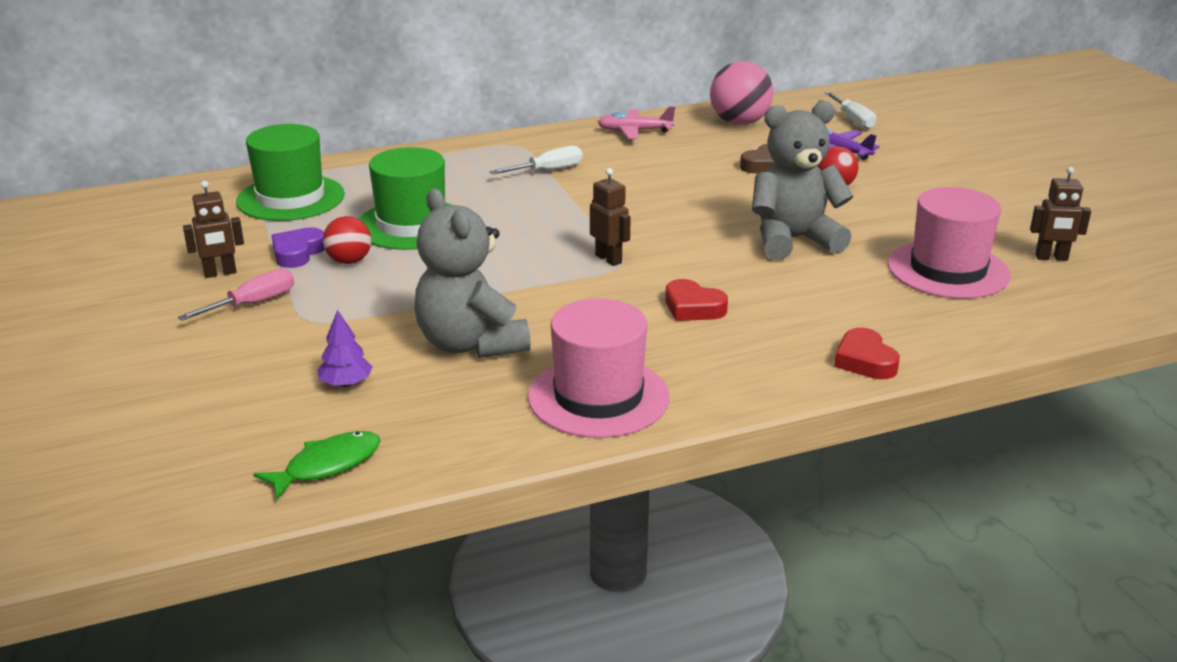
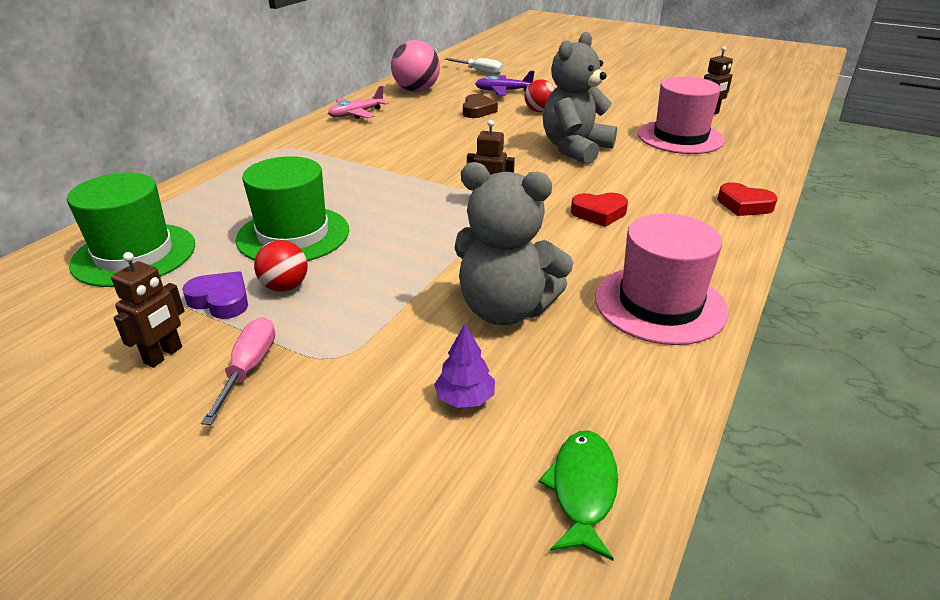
camera: 40 degrees left, 5 degrees up
purple heart [271,227,325,268] -> purple heart turned 135 degrees clockwise [182,271,248,319]
white screwdriver [490,146,583,175] -> none

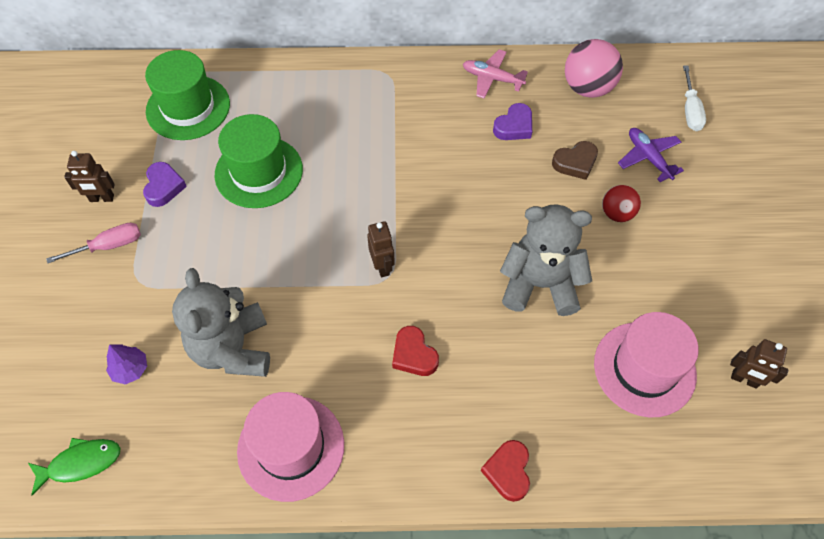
camera: 60 degrees right, 25 degrees up
red ball [254,240,307,291] -> none
none -> purple heart [493,103,532,140]

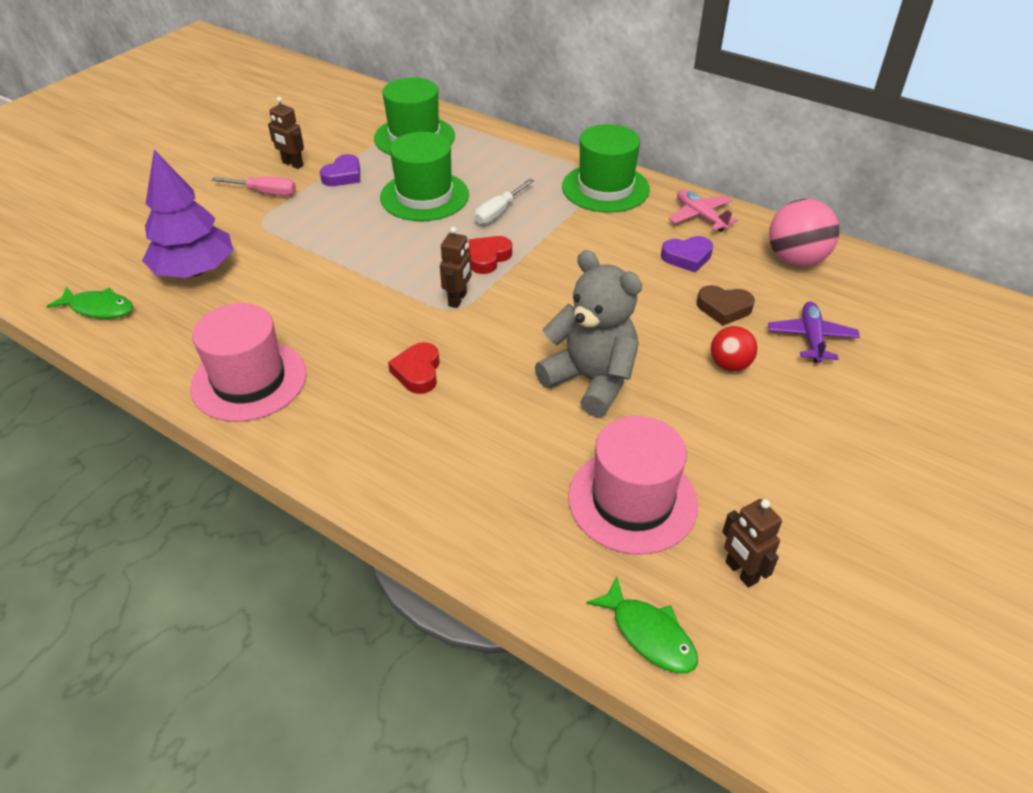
camera: 35 degrees right, 15 degrees down
purple tree [106,344,147,385] -> purple tree [142,150,233,278], size x2.22
grey teddy bear [172,268,270,377] -> none
red heart [481,440,530,502] -> red heart moved to [469,236,512,274]
white screwdriver [683,65,706,131] -> white screwdriver moved to [474,179,534,225]
none -> green hat [562,124,650,213]
none -> green fish [586,576,698,673]

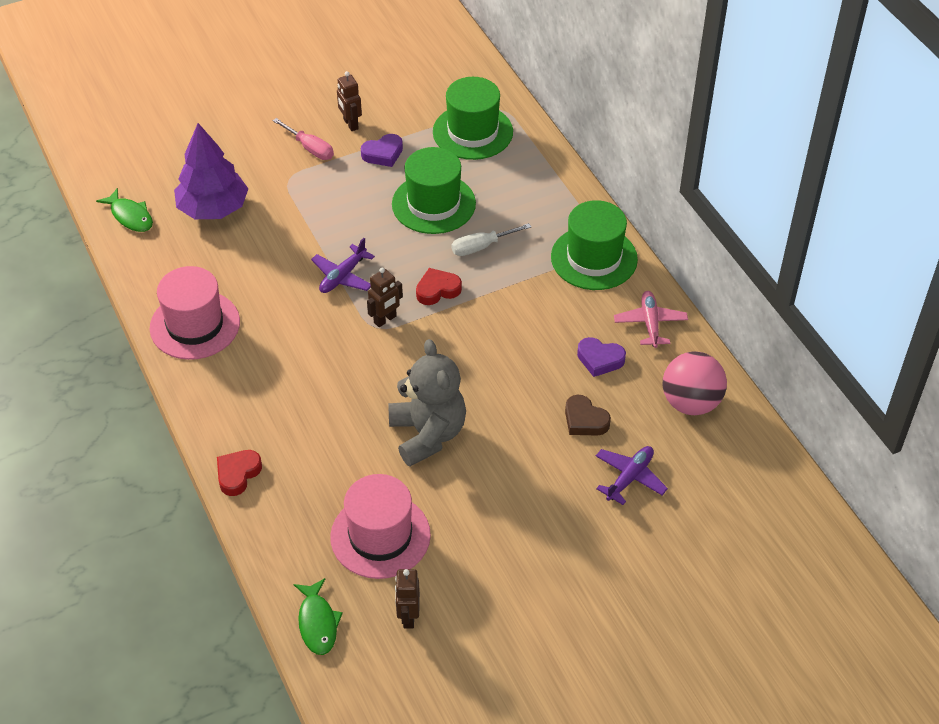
camera: 30 degrees right, 5 degrees up
red heart [388,342,440,394] -> red heart moved to [217,450,262,496]
red ball [711,326,758,372] -> none
none -> purple plane [311,238,375,293]

